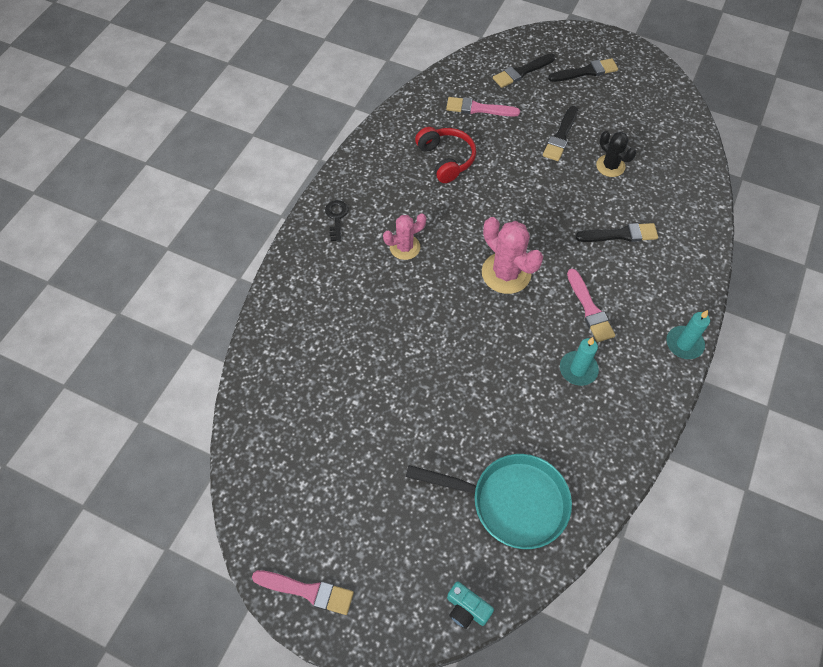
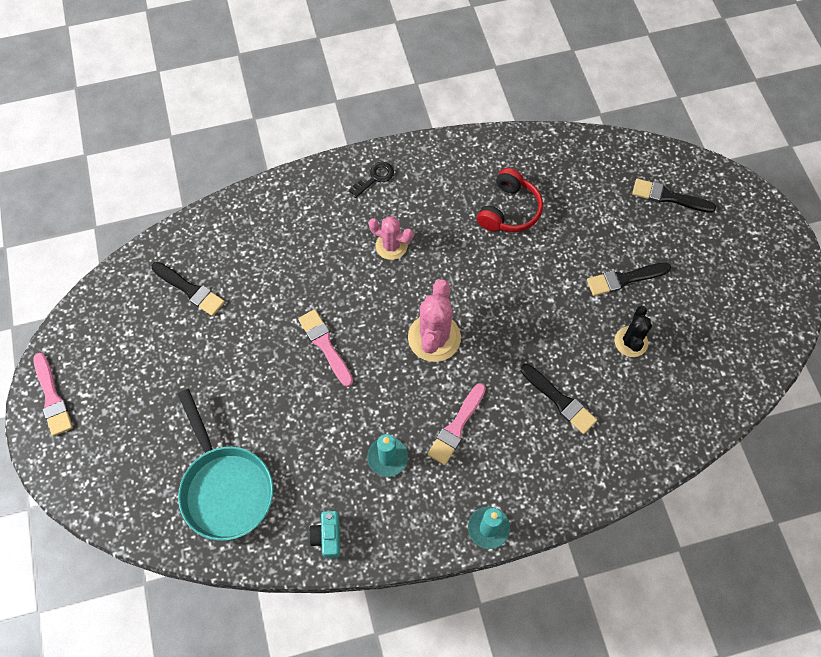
camera: 50 degrees right, 5 degrees up
pink brush [446,97,520,117] -> pink brush moved to [298,309,353,387]
turquoise camera [447,582,494,629] -> turquoise camera moved to [309,511,340,558]
black brush [548,58,618,82] -> black brush moved to [151,262,225,316]

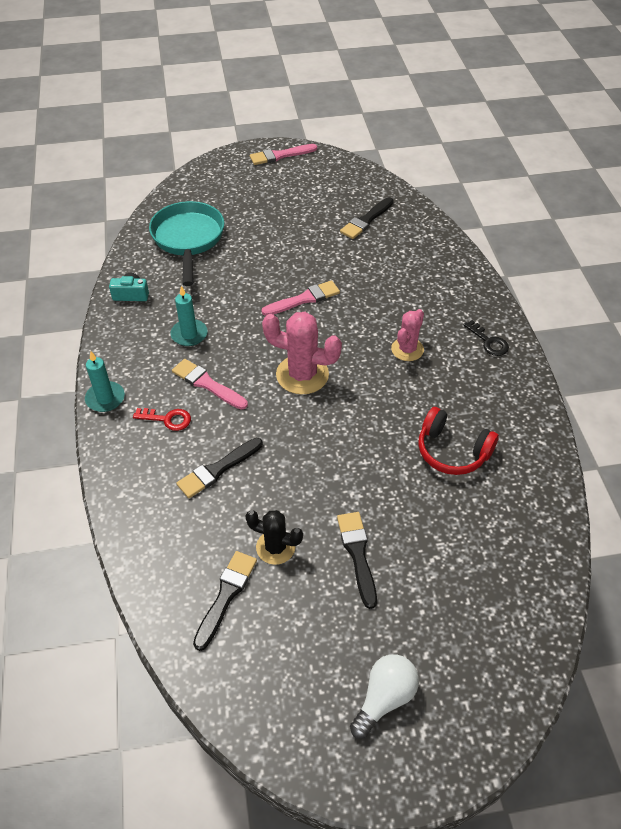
camera: 95 degrees right, 15 degrees down
turquoise pan [178,389,273,541] -> turquoise pan turned 105 degrees clockwise [149,201,224,286]
black brush [632,179,716,213] -> black brush moved to [193,551,257,651]
none -> red key [133,408,191,431]
none -> white light bulb [350,654,419,738]

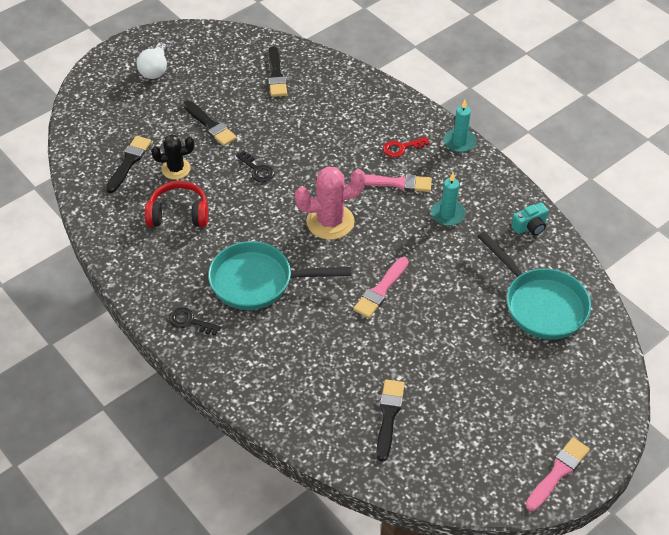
camera: 150 degrees right, 0 degrees up
black brush [176,438,263,498] -> black brush moved to [106,136,151,193]
black cactus [245,510,303,565] -> black cactus moved to [151,135,194,179]
pink cactus [391,309,424,361] -> turquoise pan [208,241,351,310]
none -> black key [236,151,274,182]

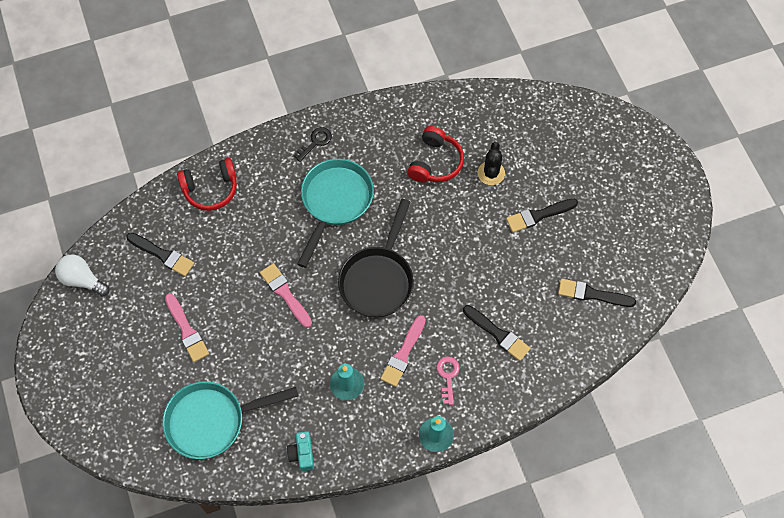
camera: 110 degrees right, 15 degrees up
black brush [106,136,151,193] -> black brush moved to [463,305,530,361]
white light bulb [137,42,167,79] -> white light bulb moved to [55,255,110,297]
black key [236,151,274,182] -> none
pink cactus [295,166,366,240] -> black pan [338,199,414,318]
red key [383,137,430,157] -> pink key [436,357,460,405]
pink brush [526,438,590,511] -> pink brush moved to [165,293,209,362]
none -> red headphones [177,158,237,211]

